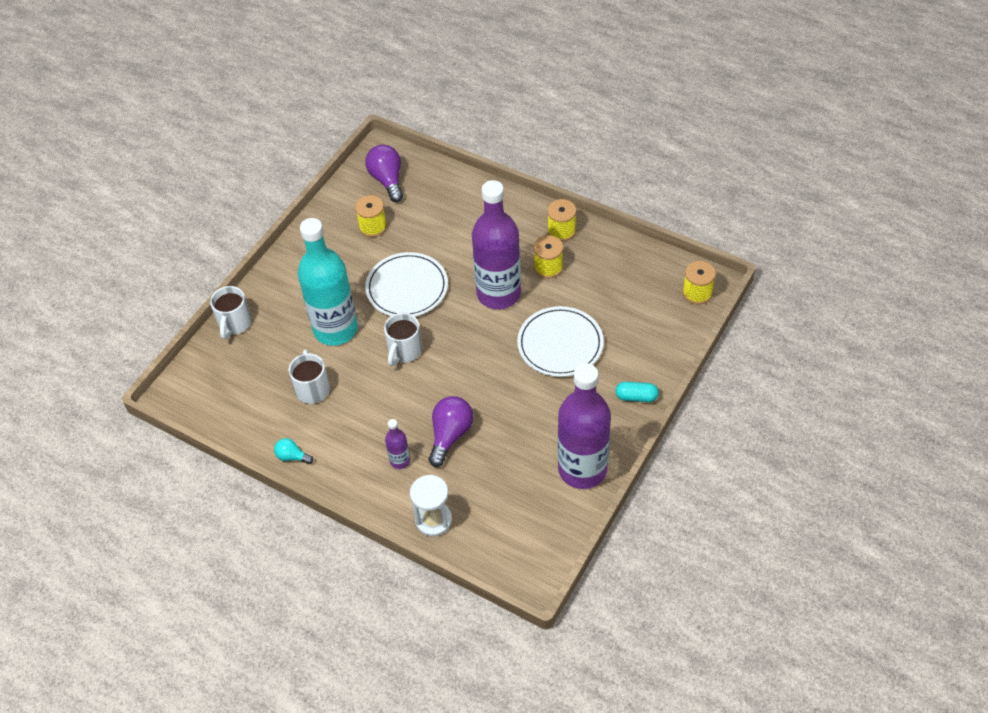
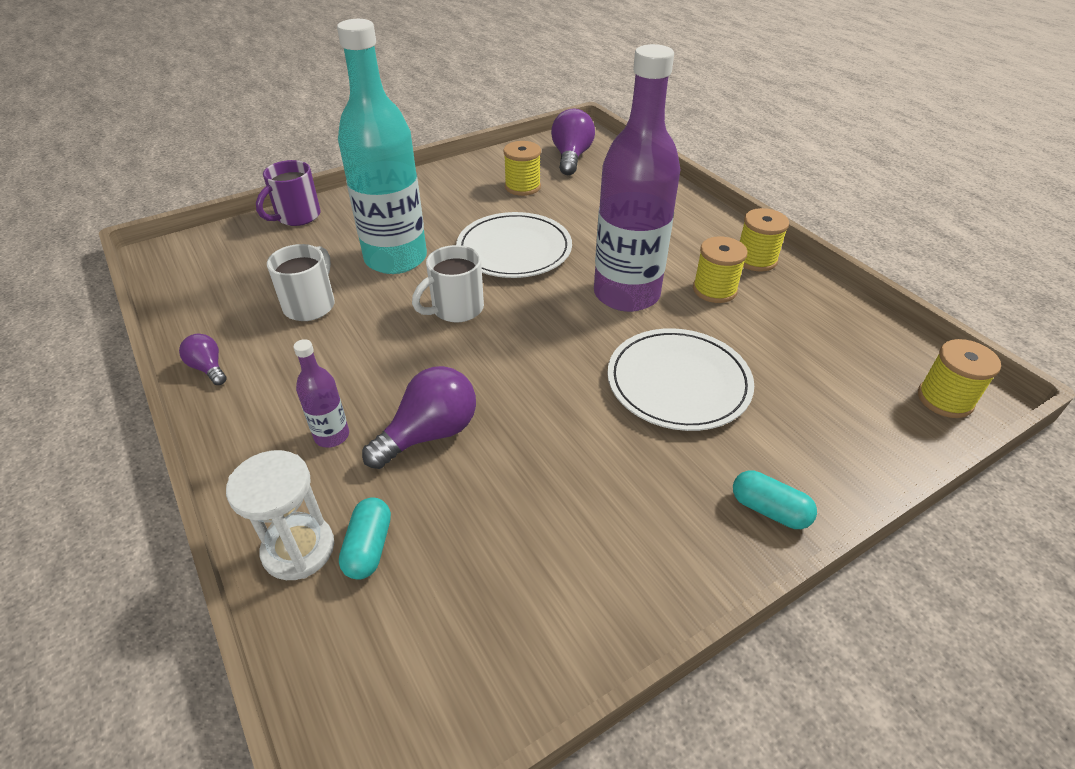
camera: 25 degrees right, 10 degrees down
white mug [210,286,252,340] -> purple mug [256,160,321,226]
turquoise light bulb [274,438,313,464] -> purple light bulb [179,334,227,385]
purple bottle [558,363,611,489] -> none
none -> turquoise capsule [339,497,391,580]

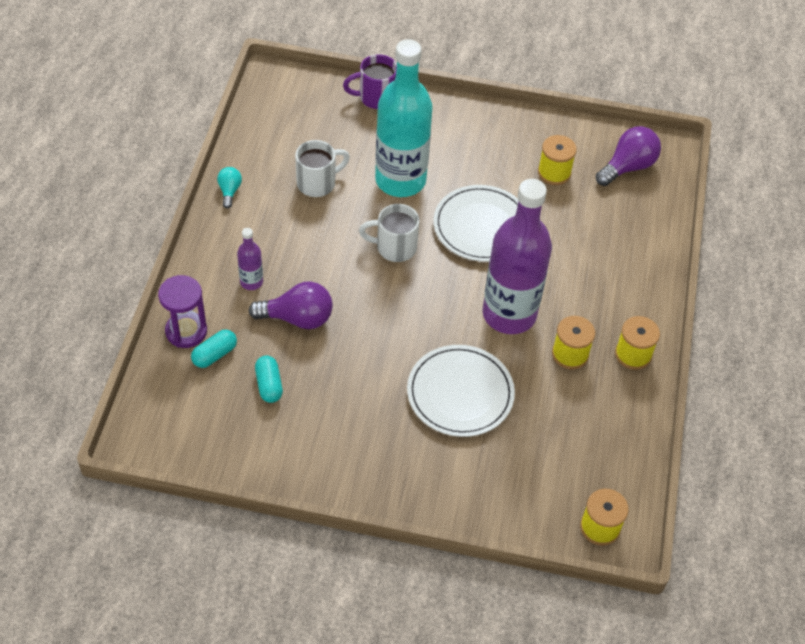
camera: 40 degrees right, 10 degrees up
purple light bulb [179,334,227,385] -> turquoise light bulb [217,167,242,208]
white hourglass [226,450,334,580] -> purple hourglass [158,275,207,348]
turquoise capsule [733,471,817,529] -> turquoise capsule moved to [255,355,283,403]

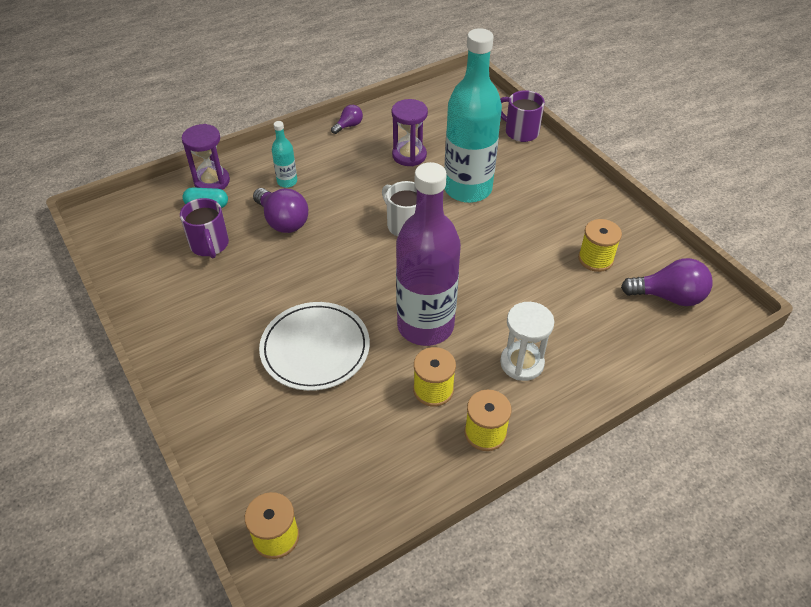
camera: 50 degrees right, 5 degrees down
turquoise light bulb [217,167,242,208] -> purple light bulb [331,105,363,134]
purple bottle [237,228,263,290] -> turquoise bottle [272,121,297,188]
turquoise capsule [255,355,283,403] -> purple mug [180,198,229,258]
white mug [295,140,350,197] -> purple hourglass [392,99,428,166]
white plate [433,185,518,262] -> none
none -> white hourglass [500,302,554,381]

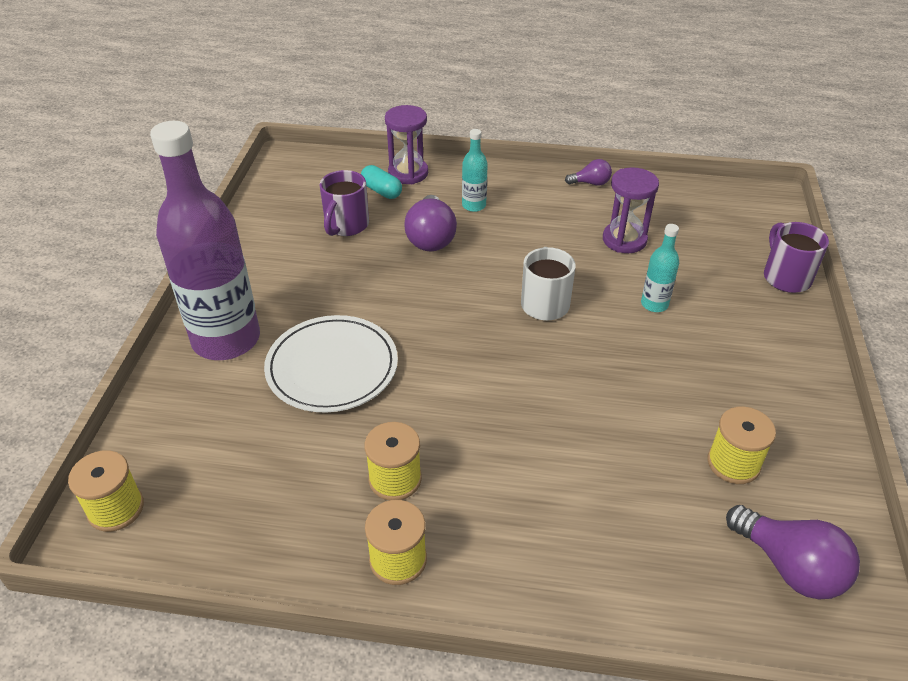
camera: 40 degrees right, 5 degrees down
purple bottle [396,162,461,346] -> purple bottle moved to [150,121,260,360]
turquoise bottle [444,28,502,203] -> turquoise bottle [641,224,679,312], size x0.42
white hourglass [500,302,554,381] -> none

